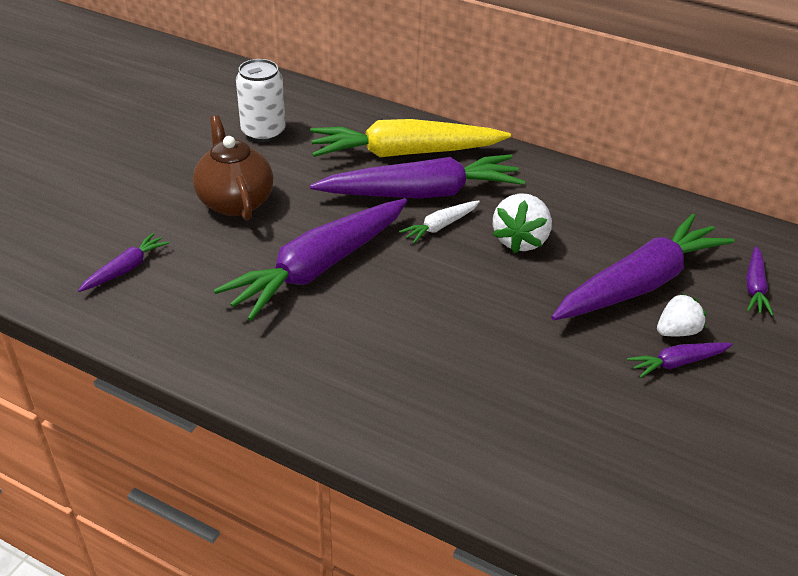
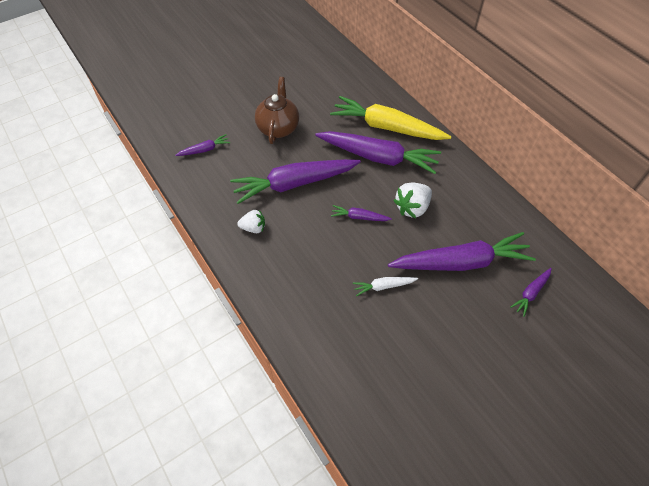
camera: 30 degrees right, 15 degrees up
white can [236,59,285,142] -> none
white carrot [399,201,480,244] -> white carrot moved to [353,277,418,296]
purple carrot [627,342,733,378] -> purple carrot moved to [331,205,392,221]
white strawberry [657,293,706,336] -> white strawberry moved to [237,210,265,233]

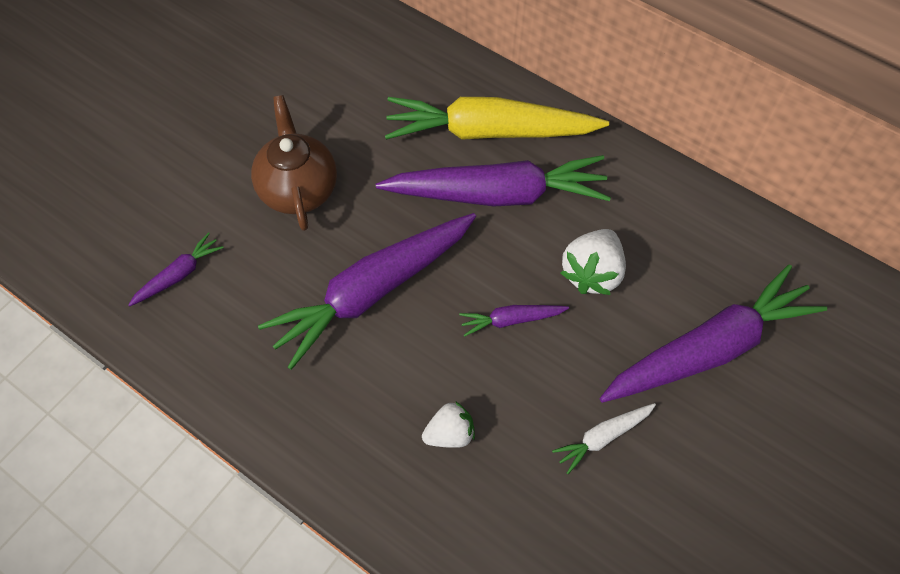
camera: 20 degrees left, 5 degrees up
white strawberry [237,210,265,233] -> white strawberry moved to [422,401,475,448]
purple carrot [511,268,552,317] -> none

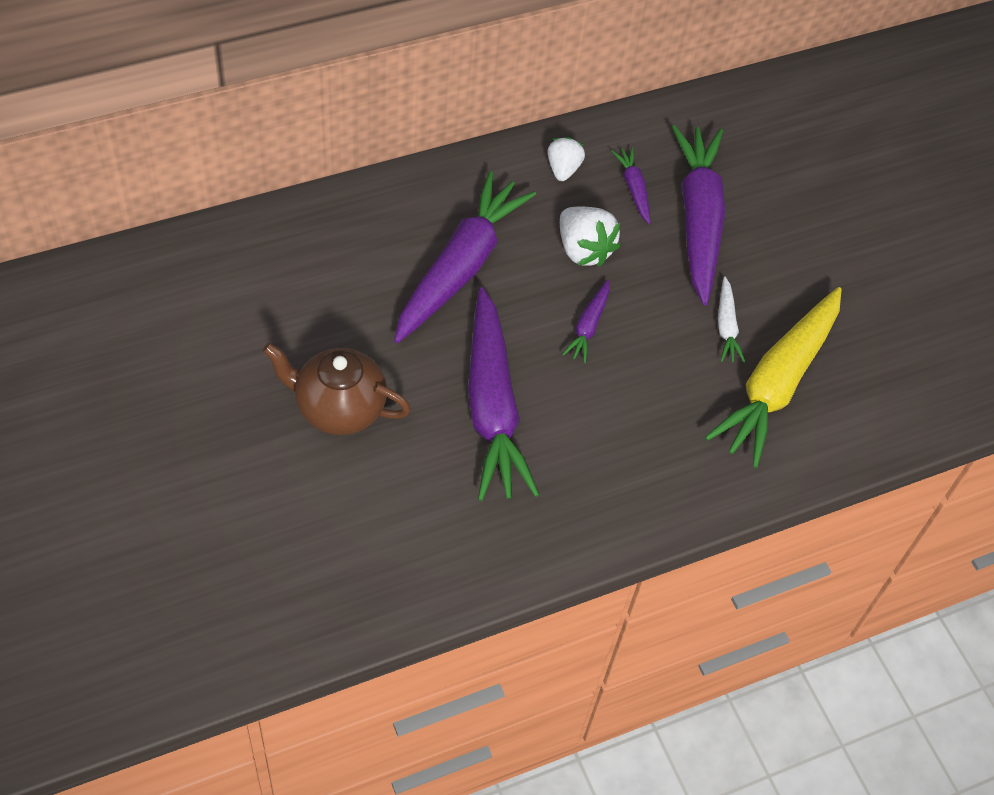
camera: 65 degrees left, 5 degrees down
purple carrot [128,232,224,306] -> purple carrot moved to [611,147,650,224]
yellow carrot [385,97,609,140] -> yellow carrot moved to [705,287,842,468]
white strawberry [422,401,475,448] -> white strawberry moved to [547,137,585,181]

